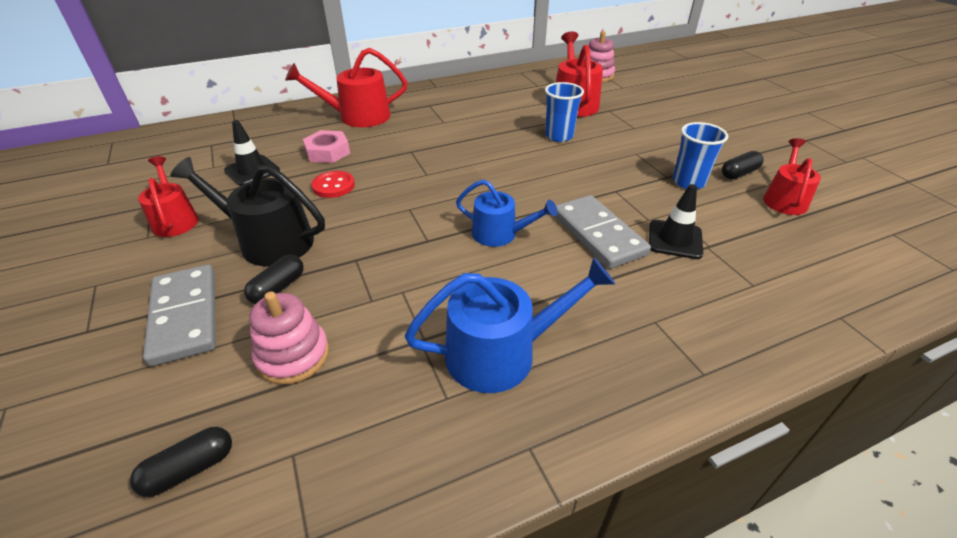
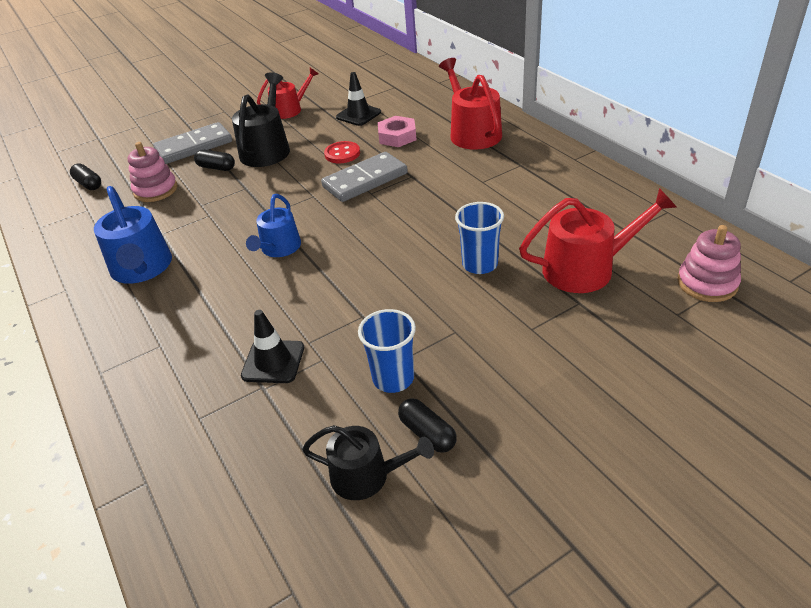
camera: 85 degrees right, 0 degrees up
grey domino [555,195,651,269] -> grey domino moved to [321,152,408,202]
red watering can [763,138,821,215] -> black watering can [302,425,434,500]

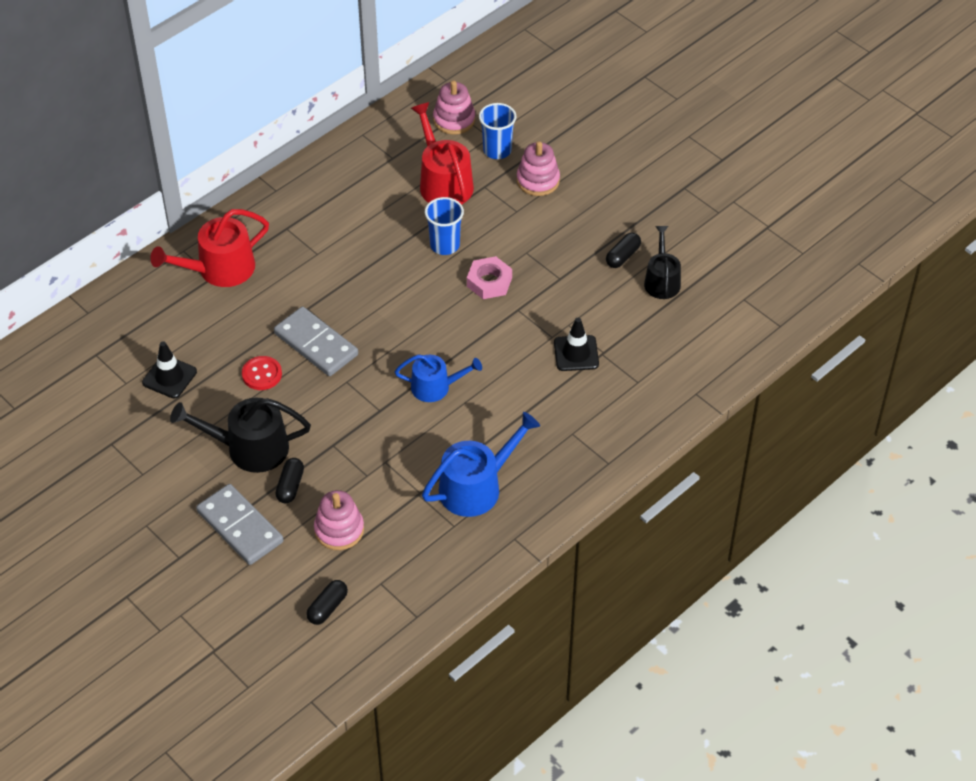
camera: 105 degrees left, 10 degrees up
red watering can [257,68,318,119] -> none
blue cup [358,309,416,393] -> blue cup moved to [479,103,517,159]
pink nut [378,116,416,147] -> pink nut moved to [467,256,512,299]
none -> pink stacking toy [517,141,560,196]

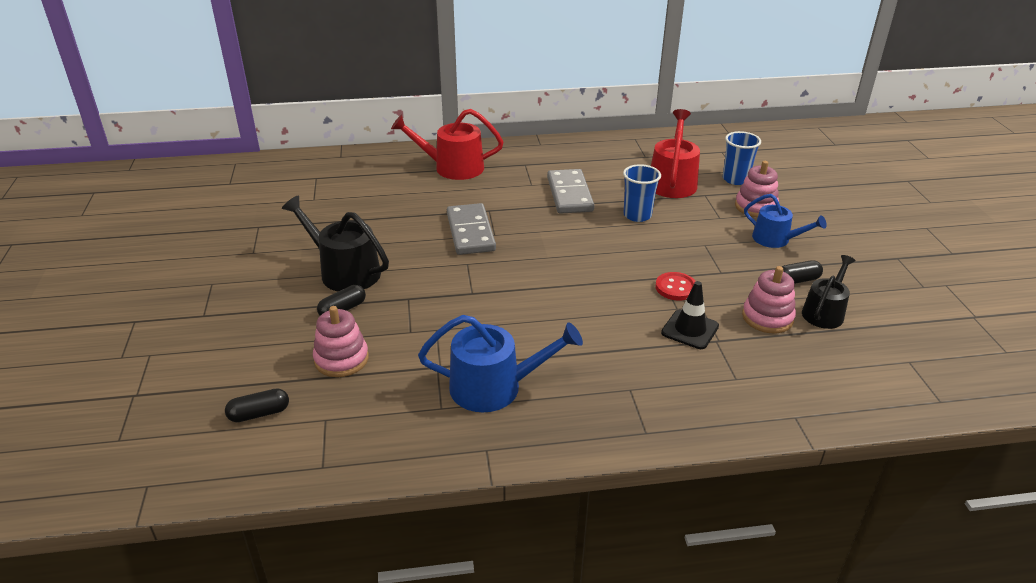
camera: 35 degrees right, 15 degrees down
black traffic cone [142,341,197,398] -> none
grey domino [196,484,283,565] -> grey domino moved to [547,169,594,214]
red button [242,356,282,390] -> red button moved to [655,272,696,300]
blue watering can [395,354,482,402] -> blue watering can moved to [744,194,827,248]
pink stacking toy [433,81,475,135] -> pink stacking toy moved to [742,266,796,333]
pink nut [467,256,512,299] -> none

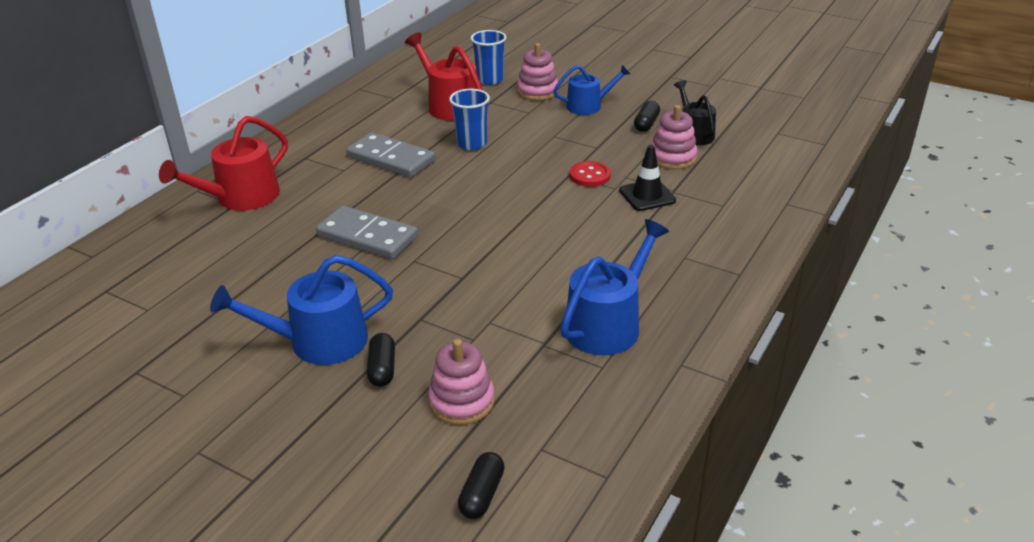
camera: 50 degrees left, 0 degrees up
black watering can [282,195,389,291] -> blue watering can [210,255,393,365]

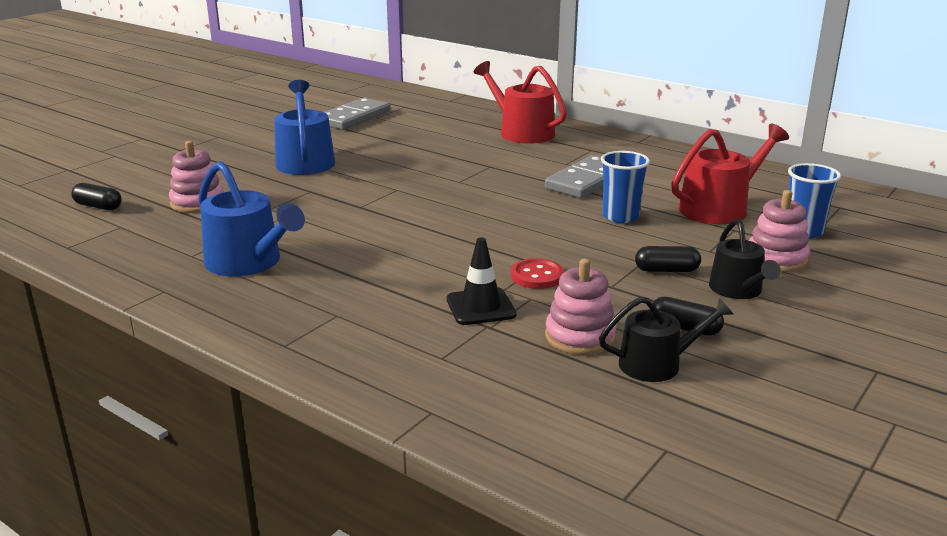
camera: 95 degrees right, 10 degrees down
grey domino [316,206,418,259] -> grey domino moved to [325,98,390,130]
black capsule [367,333,395,387] -> black capsule moved to [635,246,701,272]
blue watering can [554,65,630,115] -> black watering can [709,219,781,299]

